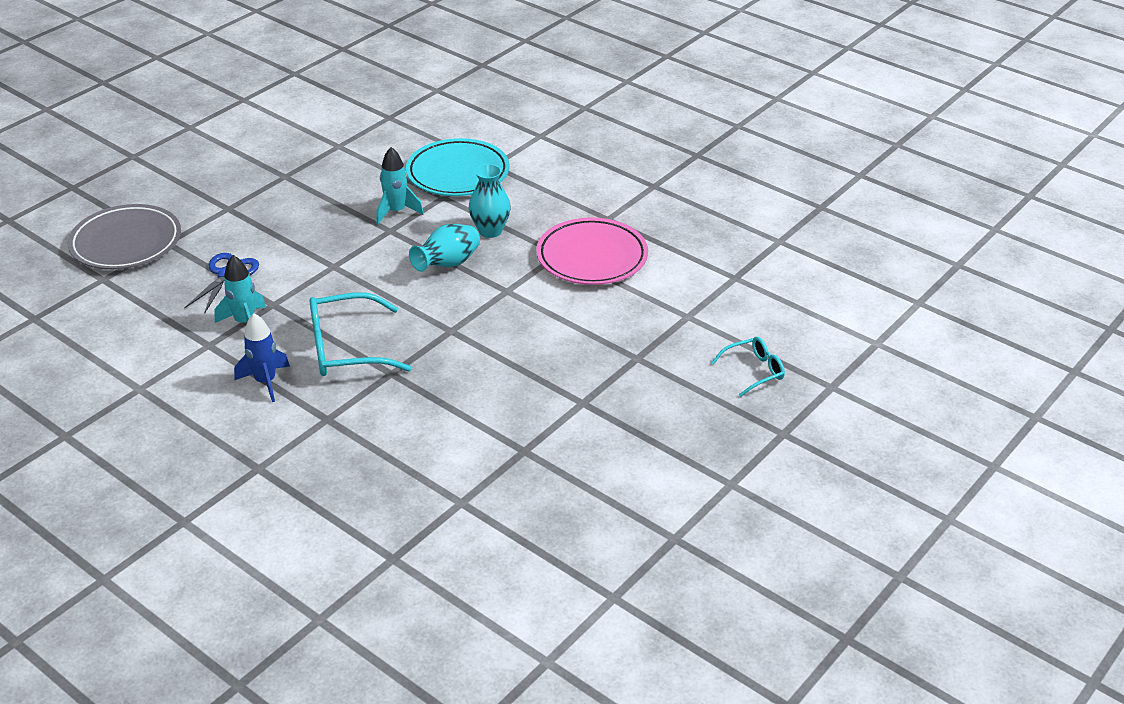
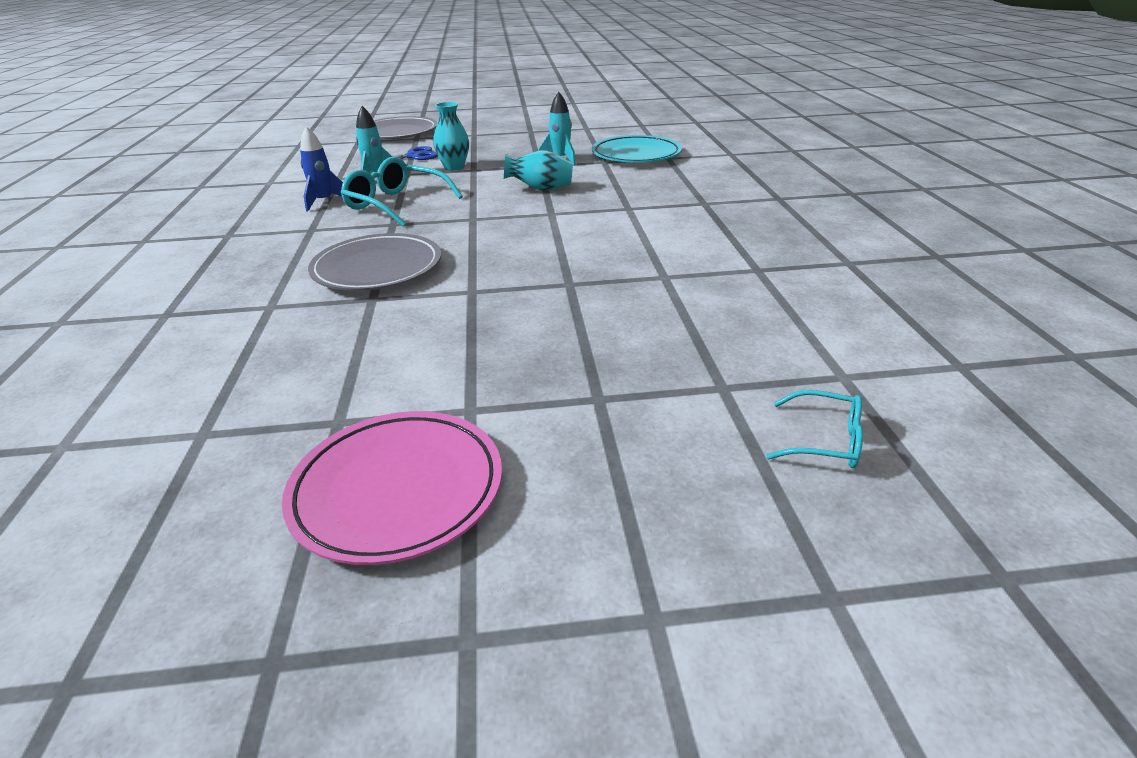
camera: 45 degrees right, 5 degrees down
turquoise vase [469,164,511,238] -> turquoise vase moved to [433,102,469,171]
pink plate [536,217,648,285] -> pink plate moved to [282,411,502,565]
turquoise glasses [711,337,785,397] -> turquoise glasses moved to [766,390,863,468]
none -> grey plate [308,233,441,291]

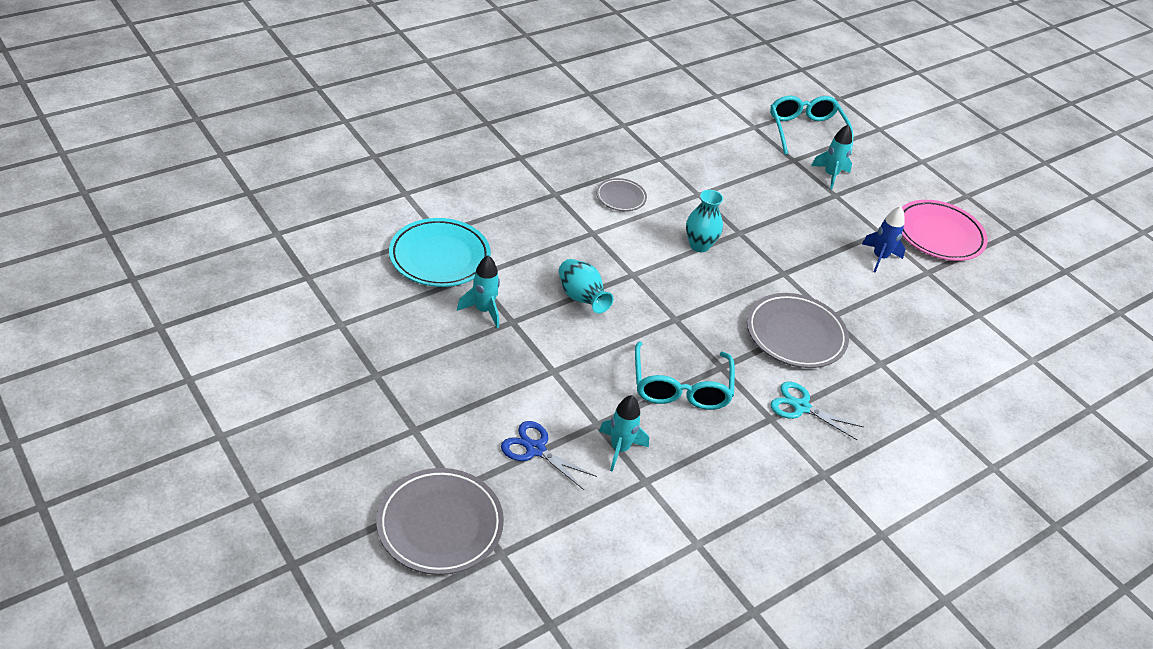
camera: 125 degrees left, 10 degrees up
blue rocket [300,126,343,211] -> blue rocket moved to [862,206,905,273]
turquoise vase [433,102,469,171] -> turquoise vase moved to [686,190,723,252]
turquoise glasses [766,390,863,468] -> turquoise glasses [770,96,853,155], size x1.78
none -> grey plate [596,178,647,211]
none -> turquoise scissors [770,381,863,440]
none -> turquoise rocket [811,125,852,190]

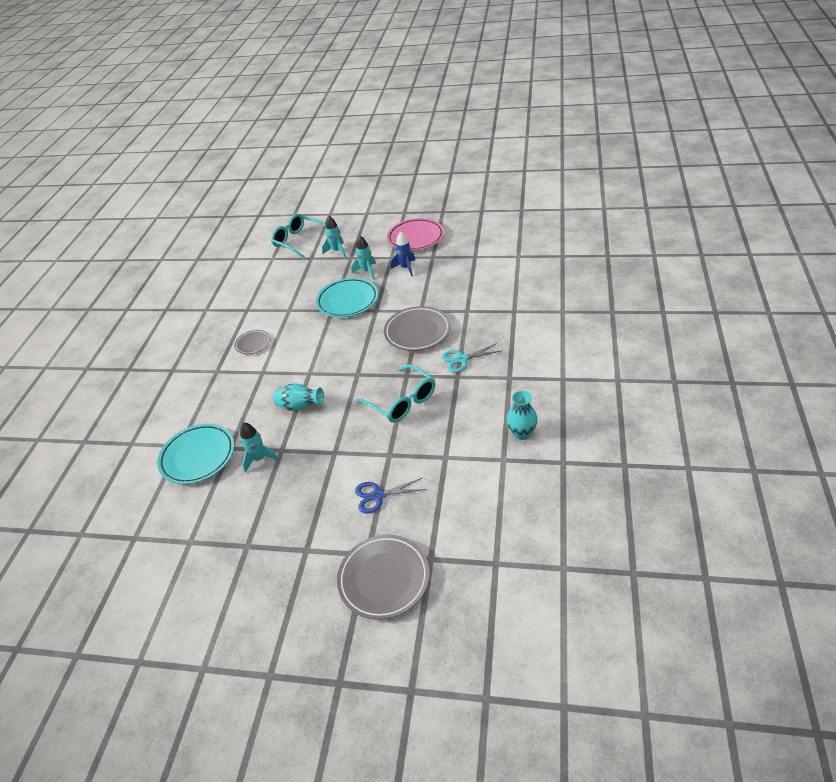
camera: 35 degrees left, 0 degrees up
turquoise rocket [599,395,649,472] -> turquoise rocket moved to [351,236,376,279]
turquoise vase [686,190,723,252] -> turquoise vase moved to [506,391,538,440]
none -> turquoise plate [316,278,378,318]

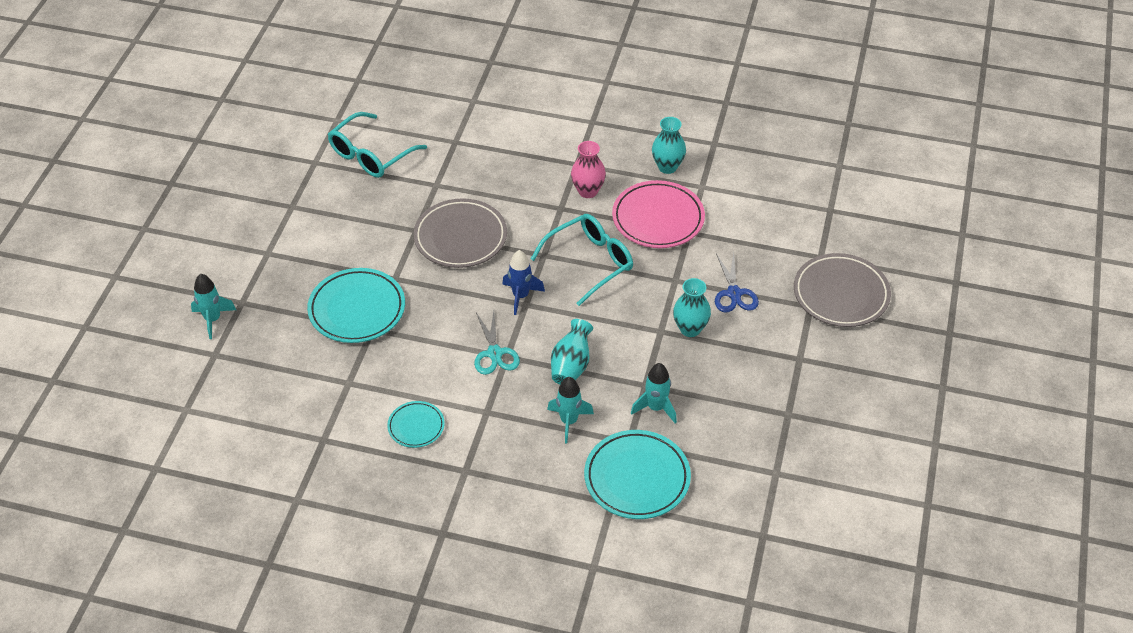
camera: 90 degrees left, 5 degrees up
grey plate [234,330,270,354] -> turquoise plate [387,401,445,448]
turquoise glasses [271,214,326,259] -> turquoise glasses moved to [328,112,427,178]
turquoise rocket [351,236,376,279] -> turquoise rocket moved to [547,377,594,443]
pink plate [387,218,444,251] -> pink plate moved to [612,180,705,248]
blue rocket [391,231,416,276] -> blue rocket moved to [502,250,545,315]
turquoise scissors [442,343,500,373] -> turquoise scissors moved to [474,311,520,375]
none -> pink vase [571,141,606,198]
none -> turquoise vase [673,278,711,337]

